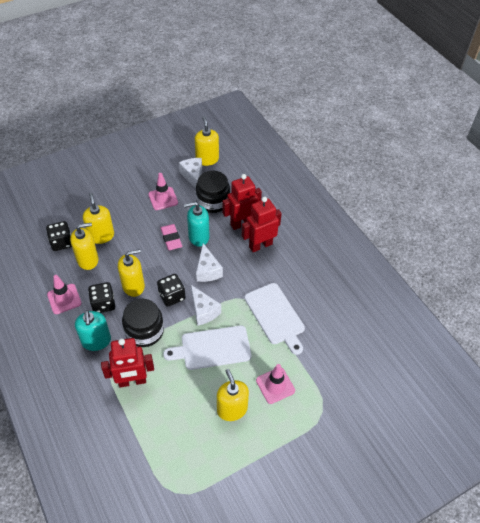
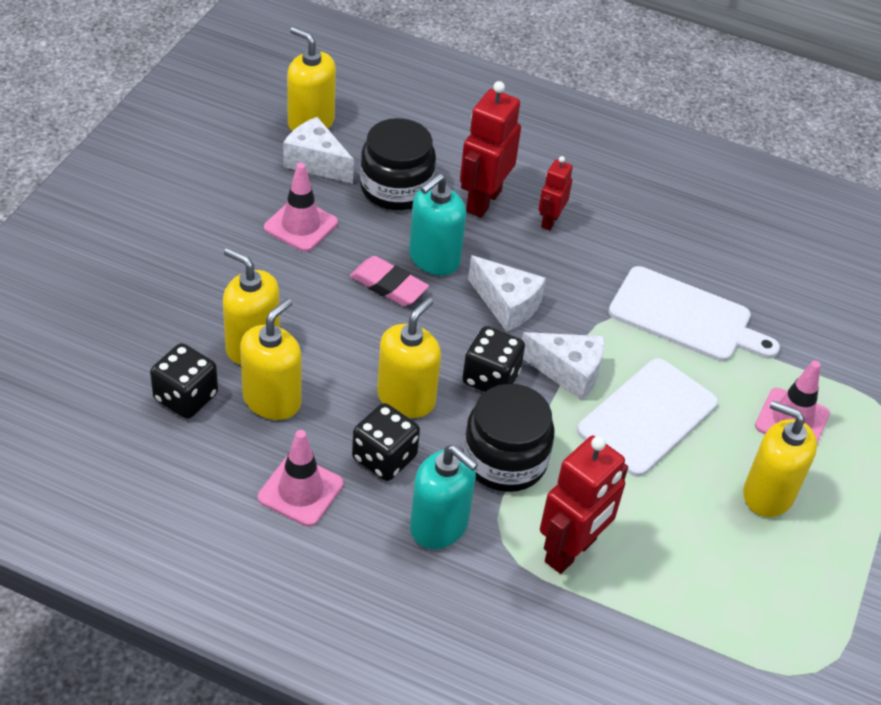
camera: 40 degrees left, 5 degrees down
red robot [242,197,282,252] -> red robot [538,156,573,231], size x0.56

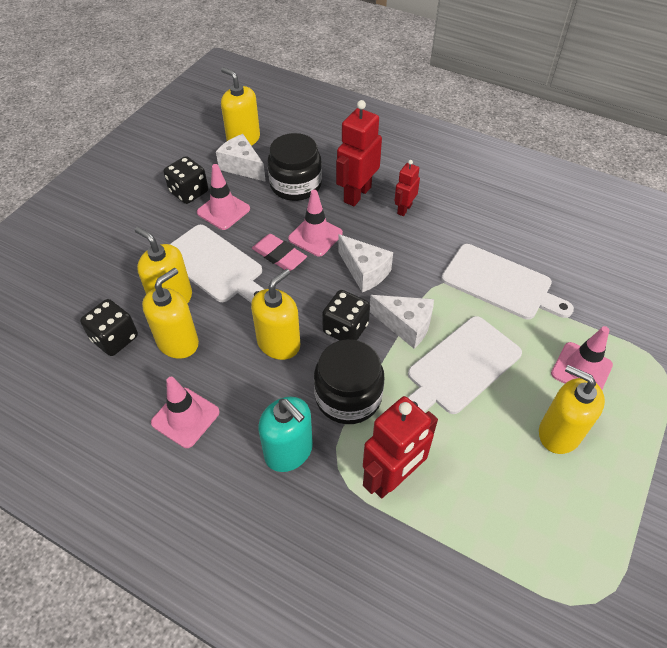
camera: 10 degrees right, 5 degrees up
black dice [352,403,420,481] -> black dice moved to [163,156,208,204]
turquoise soap dispenser [409,174,466,275] -> pink traffic cone [288,190,343,256]
none -> white cutting board [170,225,264,303]

